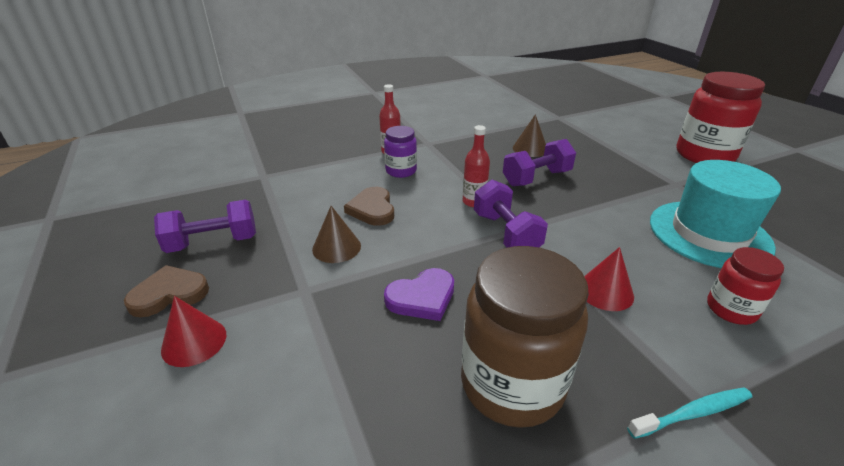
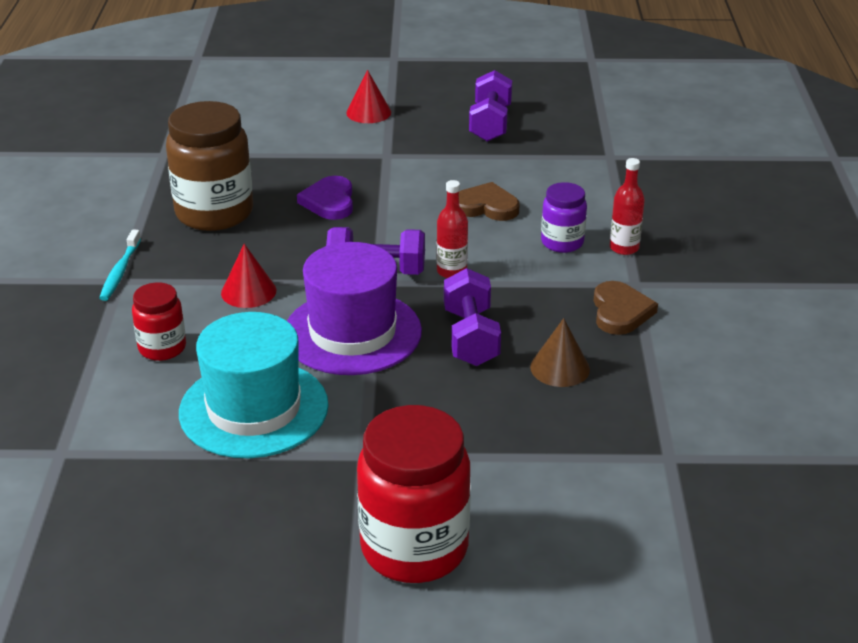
camera: 115 degrees right, 0 degrees up
brown heart [124,265,209,317] -> brown heart moved to [594,281,658,335]
brown cone [312,206,361,263] -> none
none -> purple hat [287,242,422,375]

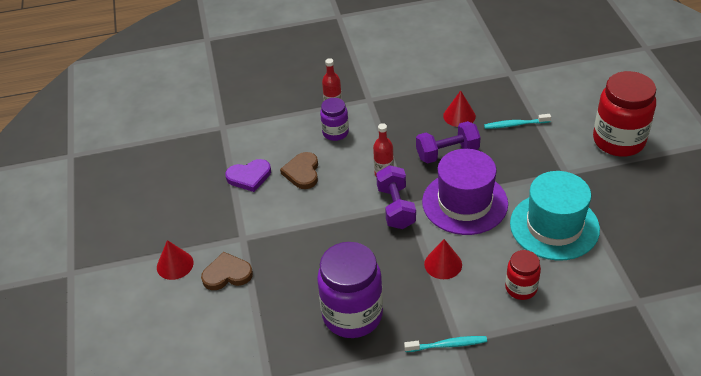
camera: 100 degrees left, 10 degrees up
brown jar [166,101,253,231] -> purple jar [317,242,383,338]
purple heart [297,176,353,220] -> purple heart moved to [225,159,271,192]
purple dumbbell [469,70,512,142] -> none
brown cone [530,318,590,387] -> red cone [443,90,476,127]
brown heart [594,281,658,335] -> brown heart moved to [201,252,253,290]
none -> turquoise toothbrush [484,114,551,129]

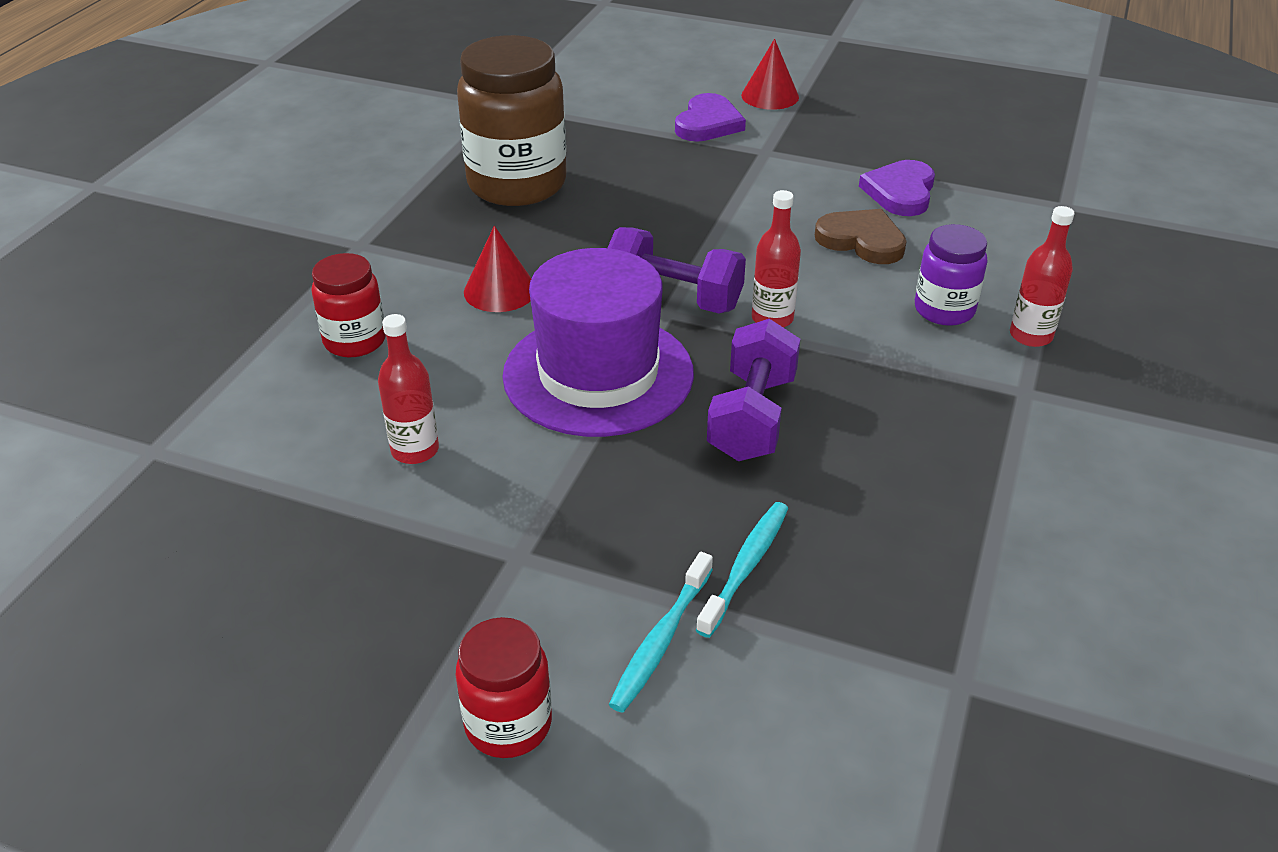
camera: 120 degrees right, 5 degrees down
brown heart [201,252,253,290] -> purple heart [675,93,746,142]
purple jar [317,242,383,338] -> brown jar [457,35,567,206]
turquoise toothbrush [404,336,487,352] -> turquoise toothbrush moved to [609,552,713,712]
red cone [443,90,476,127] -> none
turquoise hat [510,171,600,260] -> red bottle [378,314,439,464]
red jar [593,71,656,157] -> red jar [456,617,552,758], size x0.53

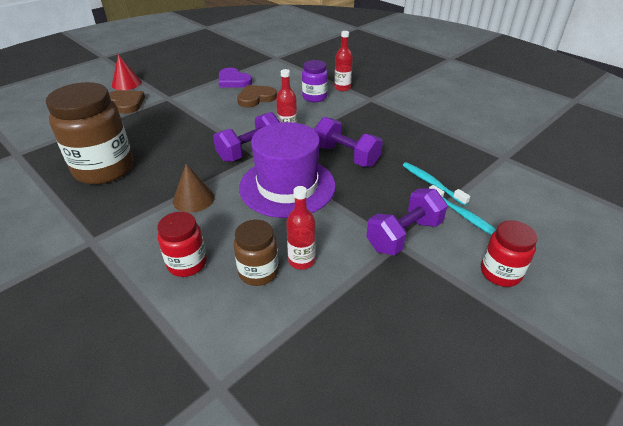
camera: 65 degrees left, 0 degrees up
red cone [464,226,532,312] -> brown cone [173,164,215,213]
purple heart [675,93,746,142] -> brown heart [109,90,145,114]
none -> brown jar [234,220,279,286]
none -> purple dumbbell [366,188,448,256]

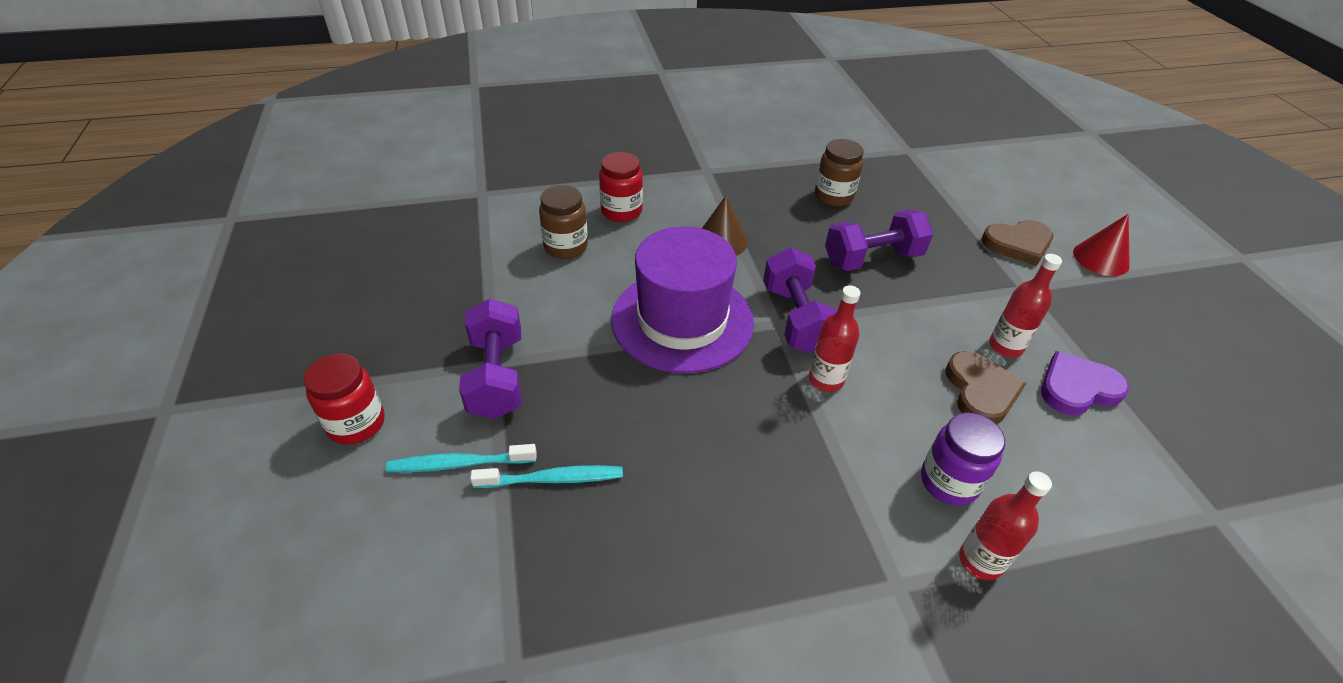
camera: 120 degrees right, 5 degrees up
brown jar [46,82,133,184] -> brown jar [815,139,864,207], size x0.53
red bottle [286,186,316,270] -> red bottle moved to [989,254,1062,357]
purple dumbbell [314,117,383,167] -> purple dumbbell moved to [825,210,933,271]

